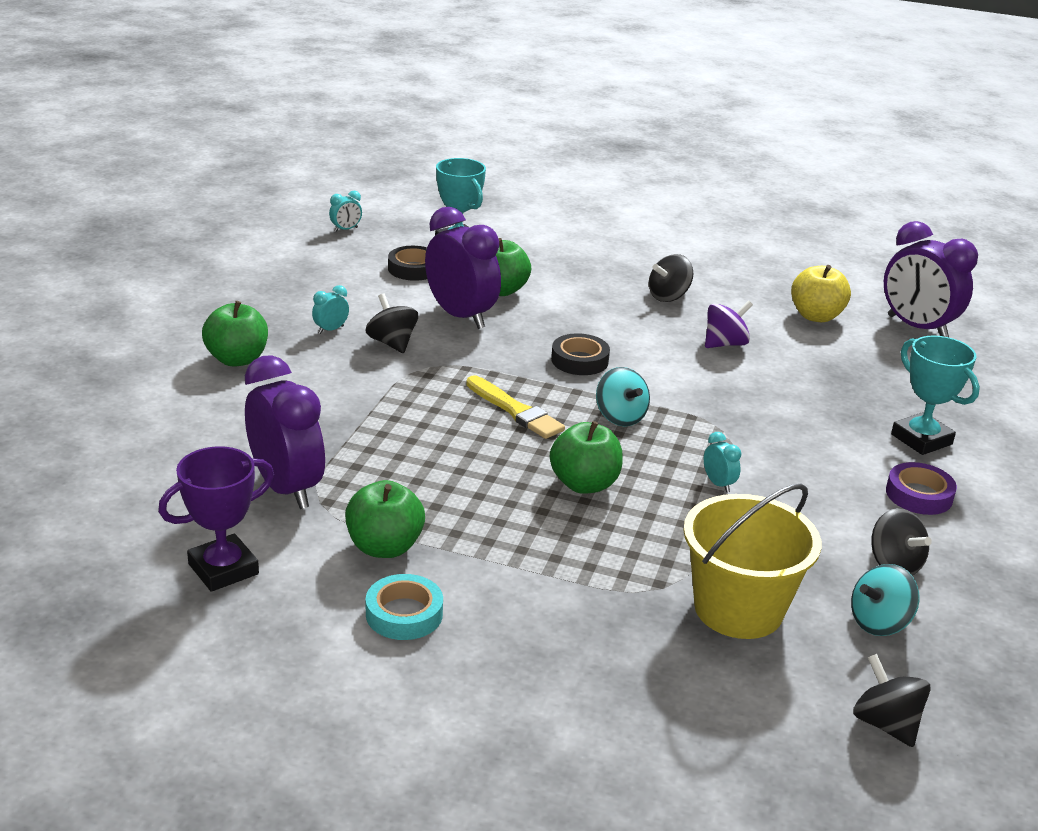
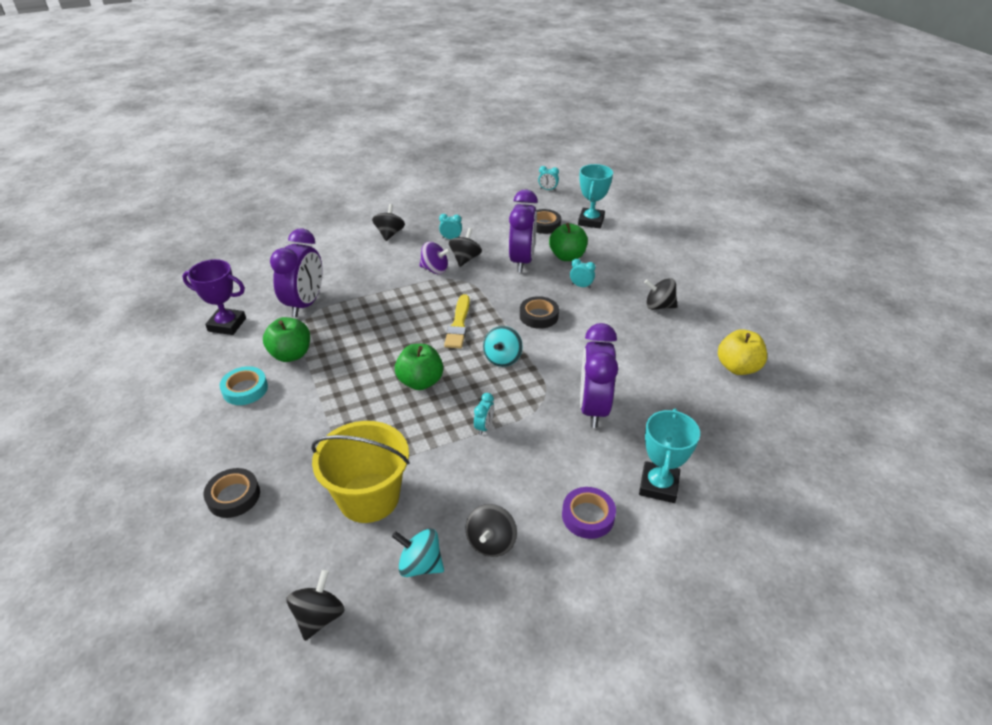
camera: 50 degrees right, 10 degrees up
green apple [202,301,268,366] -> black spinning top [372,204,405,241]
purple spinning top [705,300,753,348] -> purple spinning top moved to [419,242,451,274]
purple clock [884,221,978,337] -> purple clock moved to [580,323,618,428]
none -> black tape [204,468,260,518]
none -> turquoise clock [570,259,596,289]

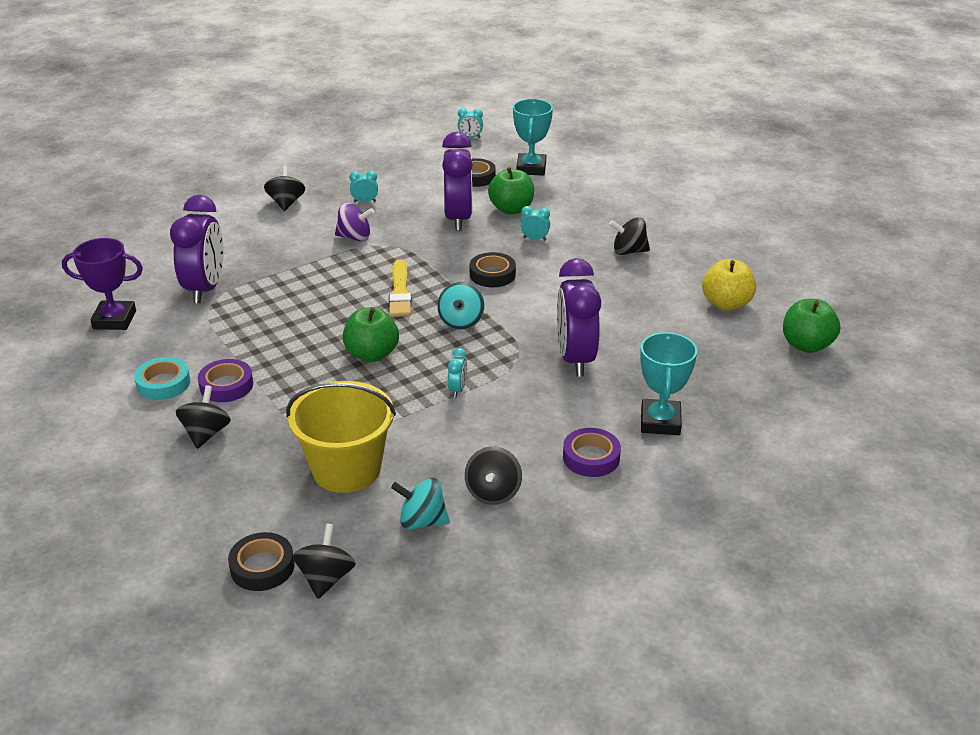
camera: 10 degrees left, 5 degrees down
black tape [204,468,260,518] -> black tape moved to [228,532,295,591]
green apple [263,317,310,362] -> green apple moved to [783,299,840,353]
black spinning top [449,228,482,267] -> black spinning top moved to [176,385,231,449]
none -> purple tape [198,359,253,402]

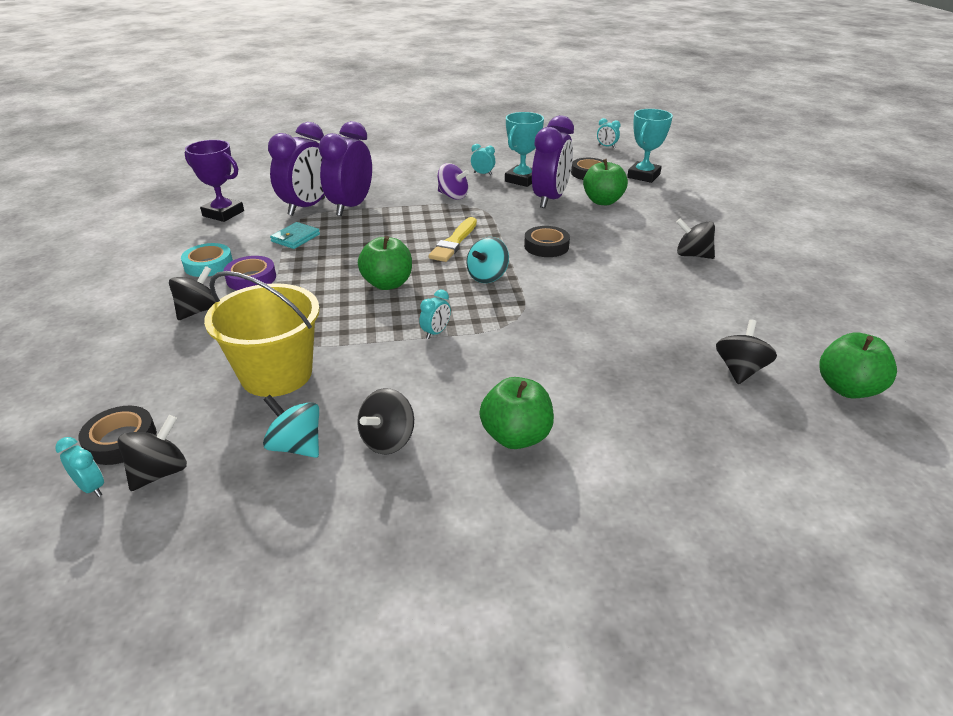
camera: 25 degrees right, 0 degrees up
black spinning top [264,166,305,211] -> black spinning top moved to [716,319,777,384]
turquoise clock [520,206,550,241] -> turquoise clock moved to [55,437,104,497]
purple clock [557,258,601,376] -> purple clock moved to [318,121,372,216]
purple tape [563,428,621,477] -> green apple [479,377,554,449]
turquoise trophy [640,332,697,435] -> turquoise trophy moved to [505,112,544,187]
yellow apple [702,259,756,311] -> none
none -> turquoise wallet [270,222,320,249]

